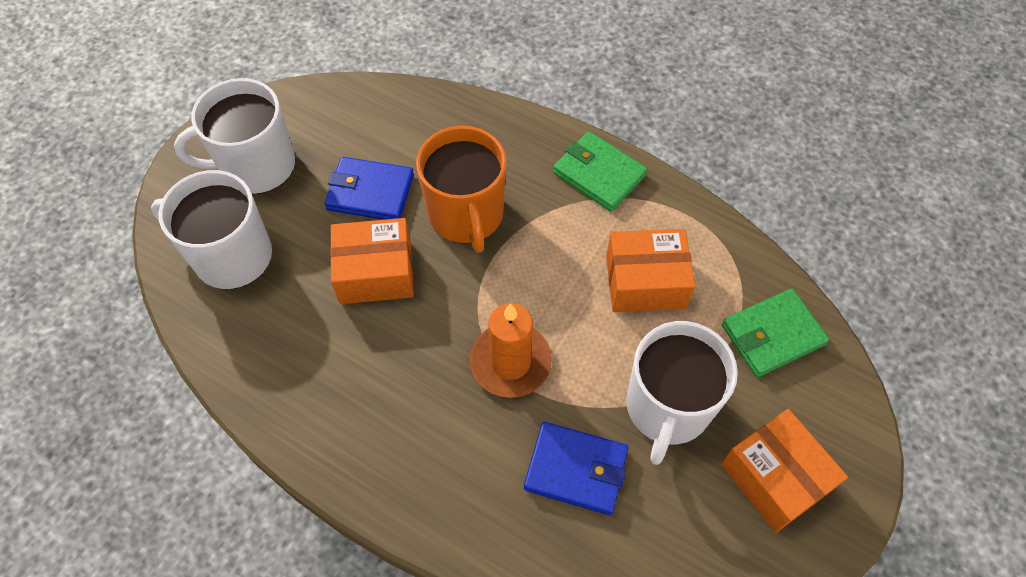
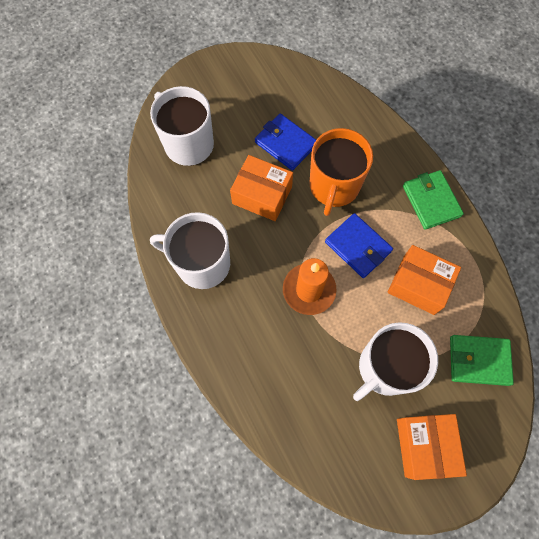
camera: 30 degrees right, 10 degrees up
white mug [174,78,295,194] -> white mug moved to [150,212,230,289]
blue wallet [524,422,628,515] -> blue wallet moved to [325,213,393,278]

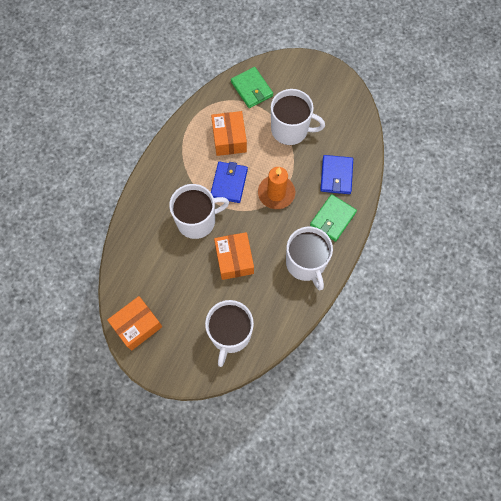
camera: 125 degrees left, 0 degrees up
blue wallet [255,114,316,171] -> blue wallet moved to [320,155,353,194]
orange mug [309,128,373,216] -> white mug [169,184,229,239]
orange box [397,414,467,480] -> orange box moved to [107,296,162,350]
green wallet [403,170,464,230] -> green wallet moved to [310,194,357,242]

